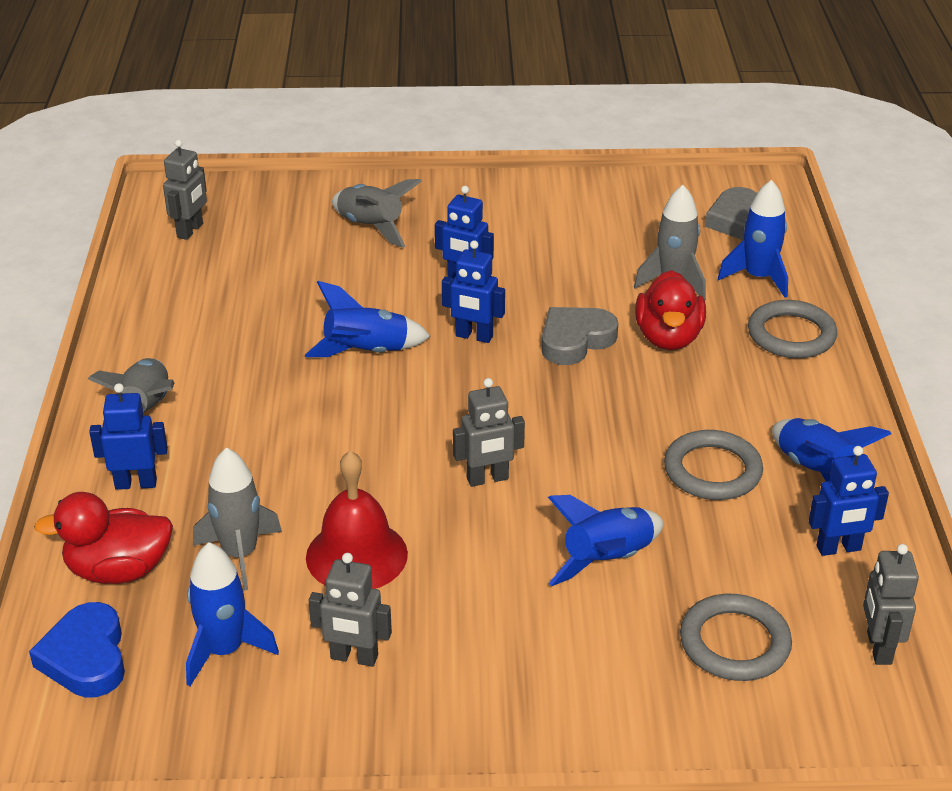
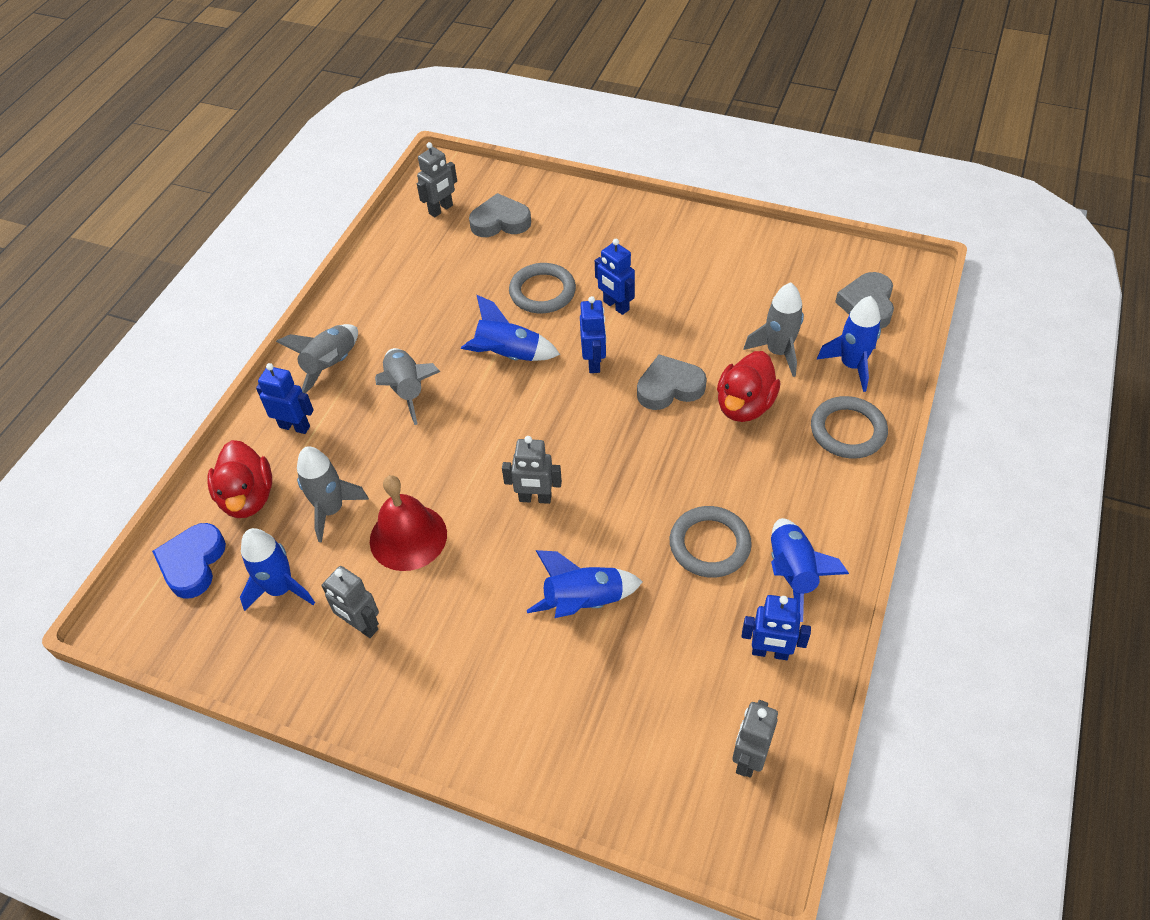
camera: 25 degrees right, 15 degrees up
red duck [34,492,173,584] -> red duck turned 120 degrees counterclockwise [207,440,272,518]
grey rocket [332,179,422,248] -> grey rocket moved to [375,348,441,425]
blue robot [442,240,505,343] -> blue robot turned 135 degrees counterclockwise [580,296,606,373]
grey ring [680,594,792,681] -> grey ring moved to [509,263,576,313]
none -> grey heart [469,193,531,237]

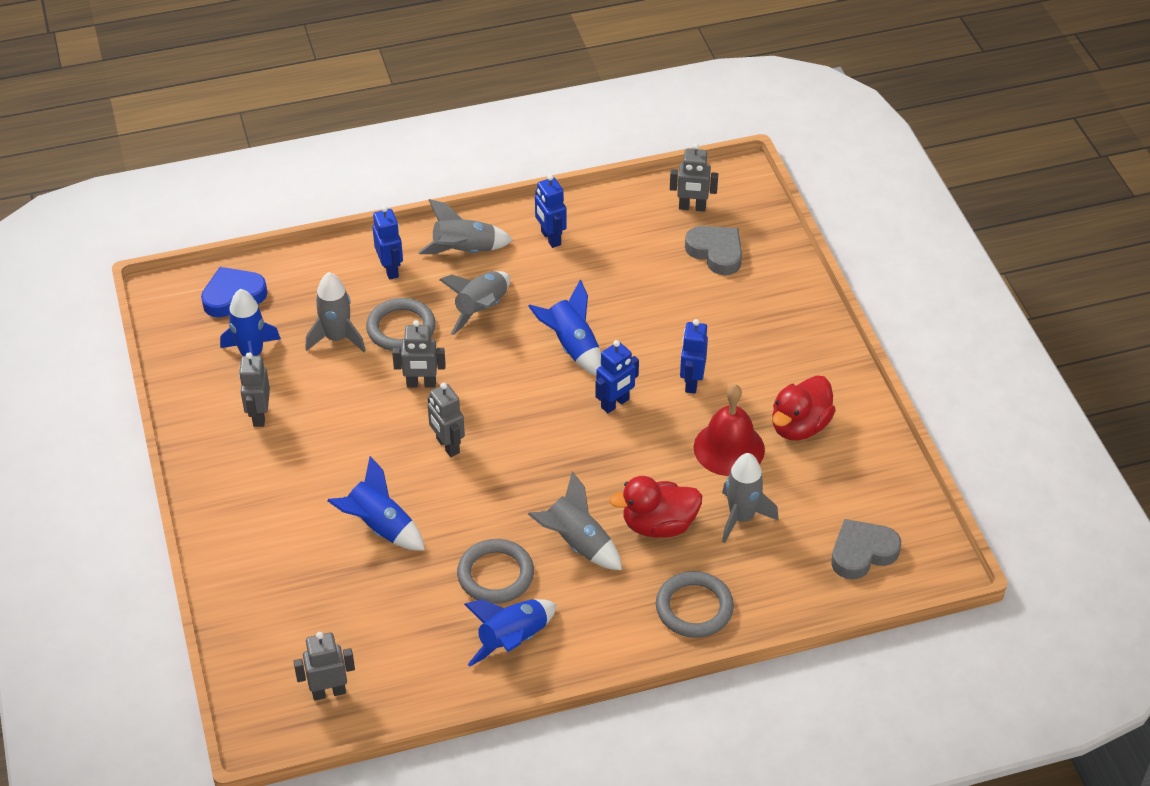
camera: 50 degrees right, 5 degrees down
red duck [207,440,272,518] -> red duck moved to [772,376,836,441]
red bell [370,475,447,571] -> red bell moved to [694,384,765,476]
grey ring [509,263,576,313] -> grey ring moved to [366,298,436,351]
grey heart [637,354,707,410] -> none
blue robot [742,595,811,660] -> blue robot moved to [535,174,567,248]
blue rocket [817,296,881,392] -> none
none -> grey robot [392,320,446,388]
none -> grey rocket [528,472,622,570]

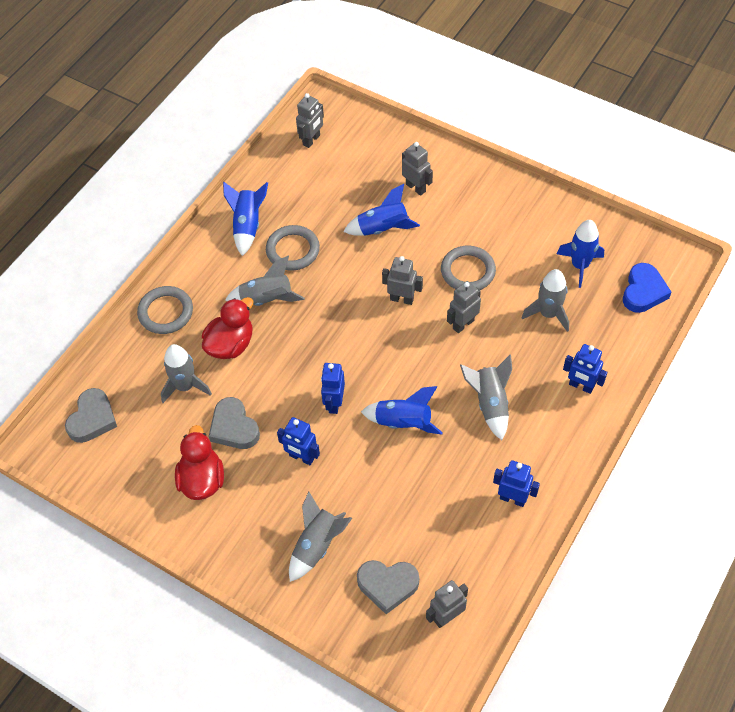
camera: 140 degrees right, 10 degrees up
grey robot [239,352,270,427] -> grey robot moved to [402,142,433,196]
grey ring [366,298,436,351] -> grey ring moved to [441,246,496,290]
grey rocket [418,199,513,254] -> grey rocket moved to [289,492,352,582]
blue robot [680,319,708,394] -> blue robot turned 150 degrees clockwise [277,417,320,465]
red bell [694,384,765,476] -> grey heart [209,397,260,449]

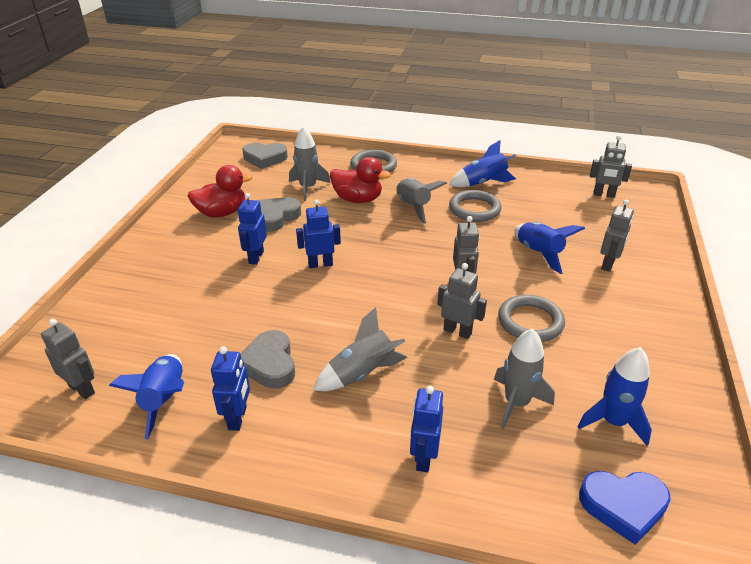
camera: 70 degrees right, 20 degrees down
grey rocket [289,492,352,582] -> none
grey heart [357,560,419,614] -> grey heart moved to [241,330,295,389]
blue rocket [361,386,443,435] -> blue rocket moved to [109,354,184,439]

